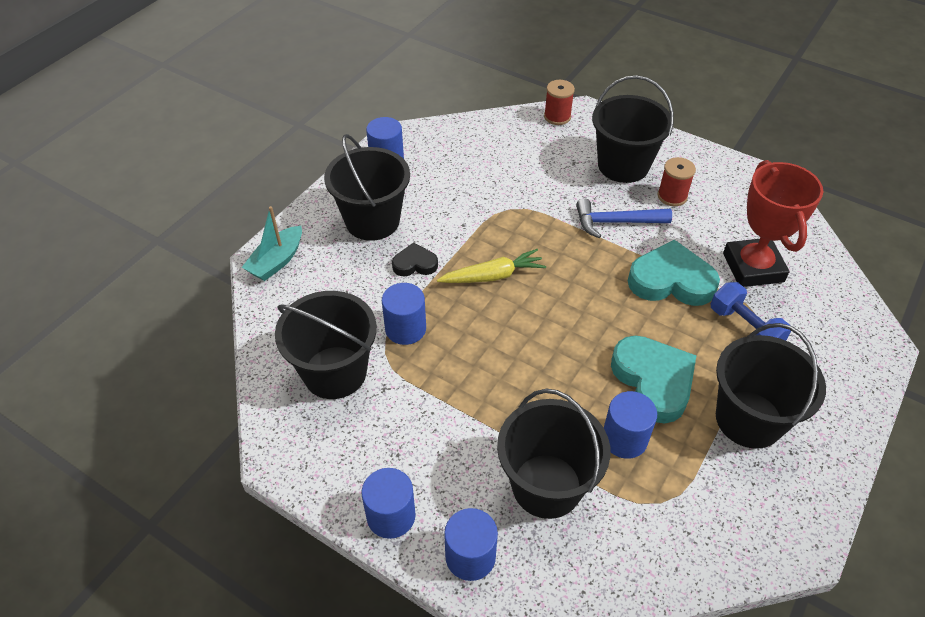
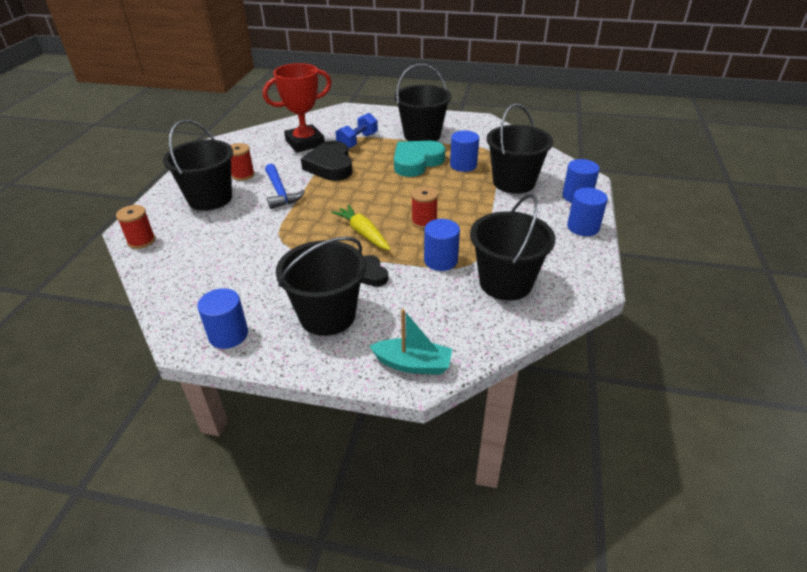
camera: 110 degrees left, 10 degrees down
turquoise heart [628,240,720,306] -> black heart [301,141,353,181]
none -> red spool [411,186,438,229]

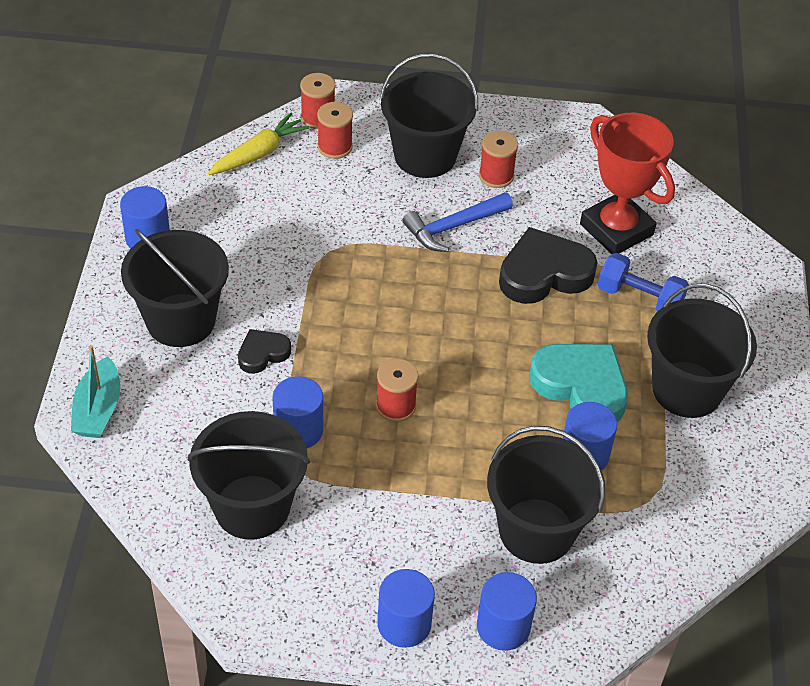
camera: 80 degrees right, 10 degrees up
yellow carrot [331,204,391,250] -> yellow carrot moved to [208,113,309,175]
none -> red spool [317,102,353,159]

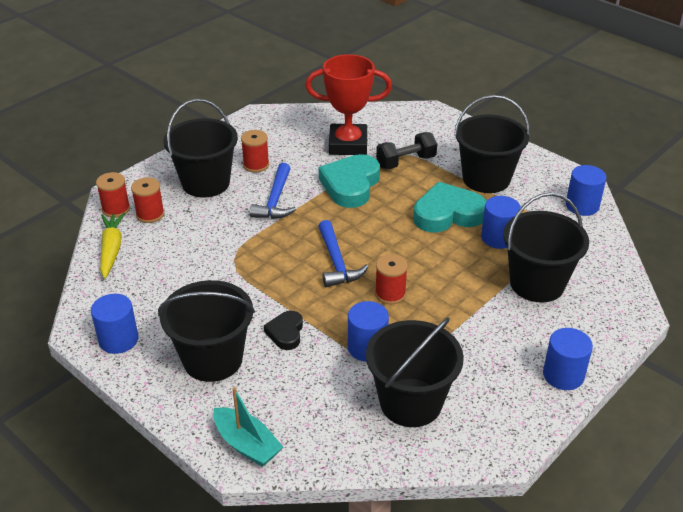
camera: 50 degrees left, 10 degrees down
blue cylinder [477,572,537,651] -> blue cylinder moved to [566,165,606,216]
black heart [499,227,598,304] -> turquoise heart [319,154,380,208]
blue dumbbell [598,253,689,311] -> black dumbbell [376,132,437,169]
none -> blue hammer [318,220,368,287]

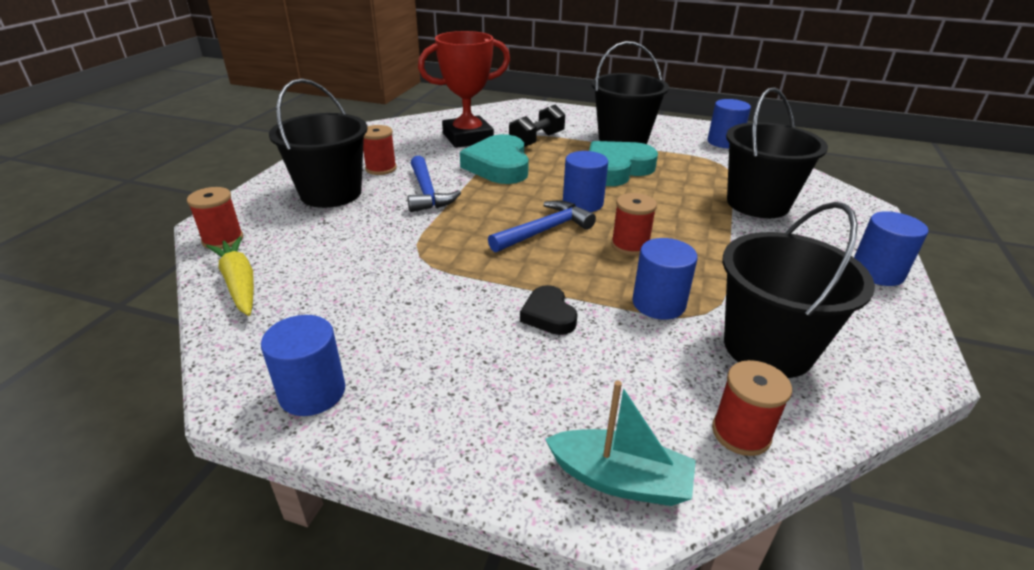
camera: 25 degrees left, 5 degrees down
red spool [131,177,164,223] -> red spool moved to [712,360,792,456]
black bucket [158,280,255,382] -> none
blue hammer [318,220,368,287] -> blue hammer turned 90 degrees counterclockwise [488,201,596,252]
blue cylinder [481,196,521,249] -> blue cylinder moved to [563,151,608,212]

